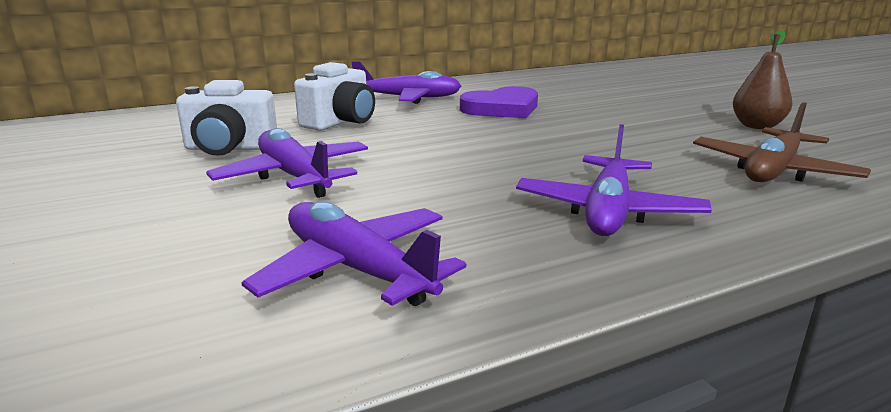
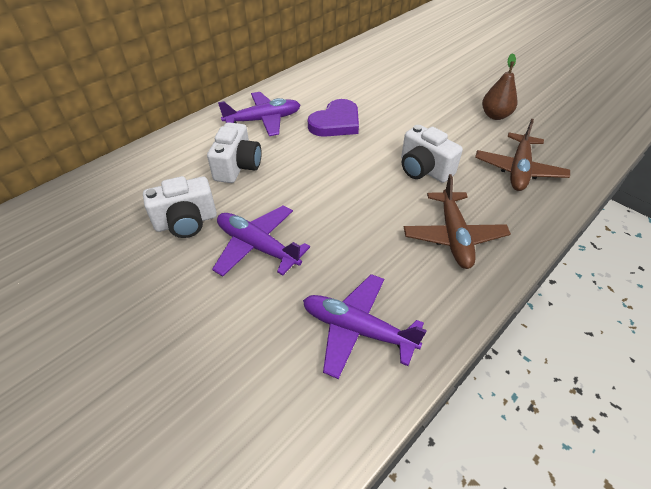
camera: 20 degrees left, 25 degrees up
purple plane [516,124,712,236] -> brown plane [404,174,511,269]
none -> white camera [401,125,463,183]

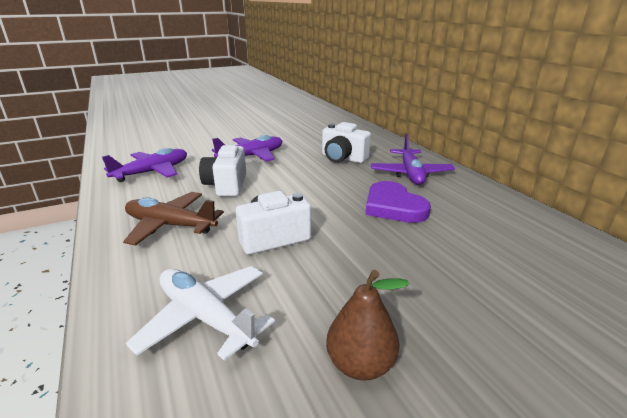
camera: 110 degrees right, 20 degrees down
white camera [143,176,217,238] -> white camera moved to [199,143,246,196]
brown plane [475,119,570,191] -> white plane [126,266,275,361]

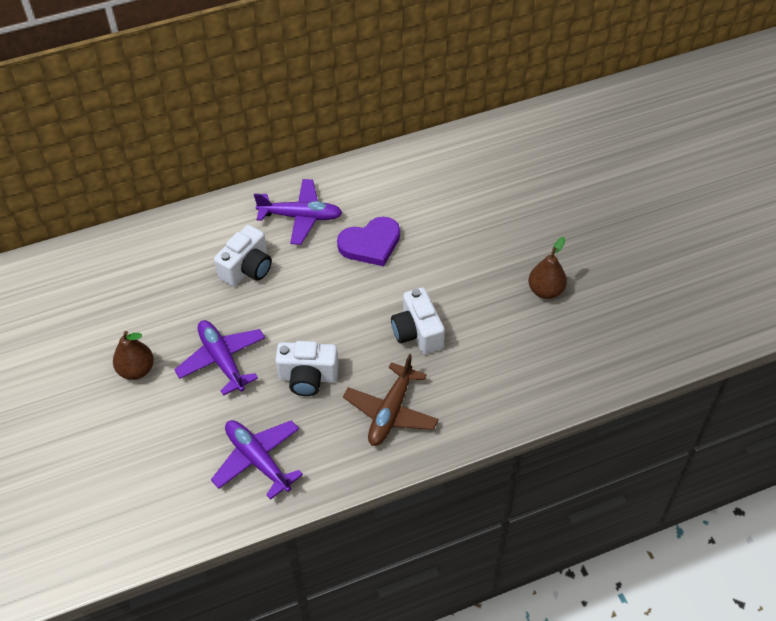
camera: 85 degrees left, 25 degrees up
white plane [126,266,275,361] -> none
none -> brown pear [113,331,154,380]

